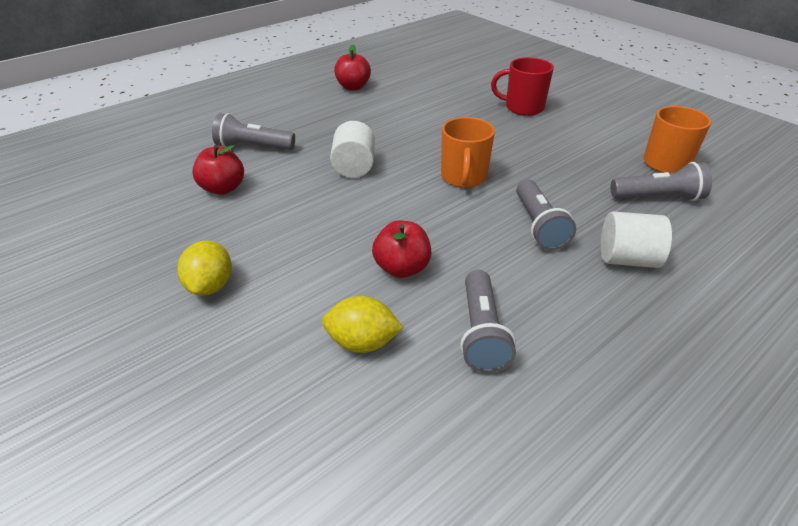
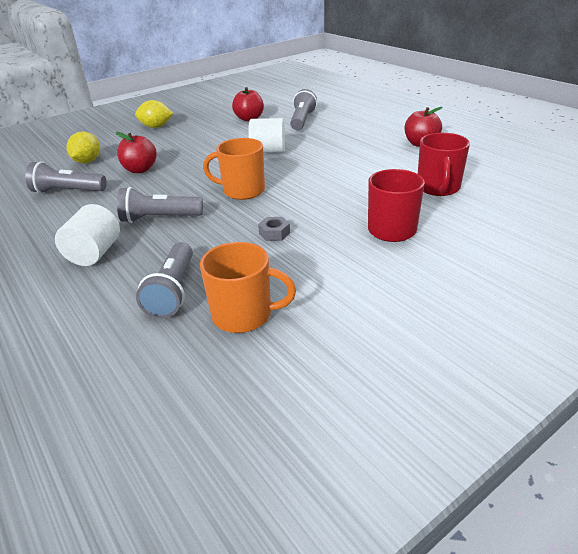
camera: 95 degrees right, 5 degrees down
none -> grey nut [258,217,290,241]
none -> red mug [418,133,470,196]

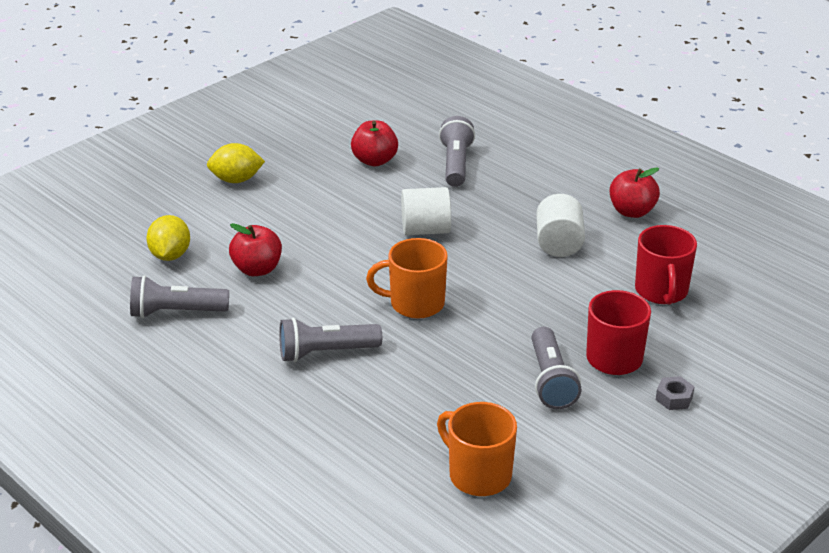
camera: 10 degrees left, 0 degrees up
white cylinder [55,204,120,266] -> white cylinder moved to [536,194,585,257]
grey flashlight [136,242,193,319] -> grey flashlight moved to [531,327,582,409]
orange mug [200,242,296,333] -> orange mug turned 135 degrees counterclockwise [437,402,517,496]
grey nut [258,217,290,241] -> grey nut moved to [656,376,694,410]

